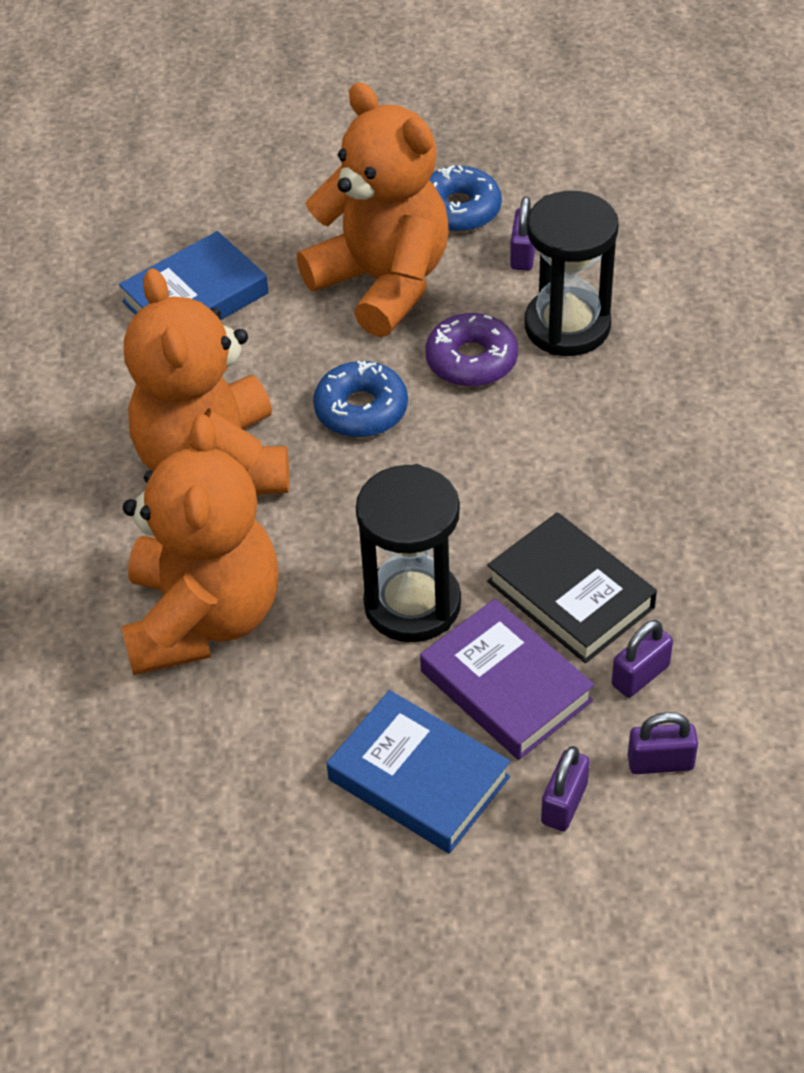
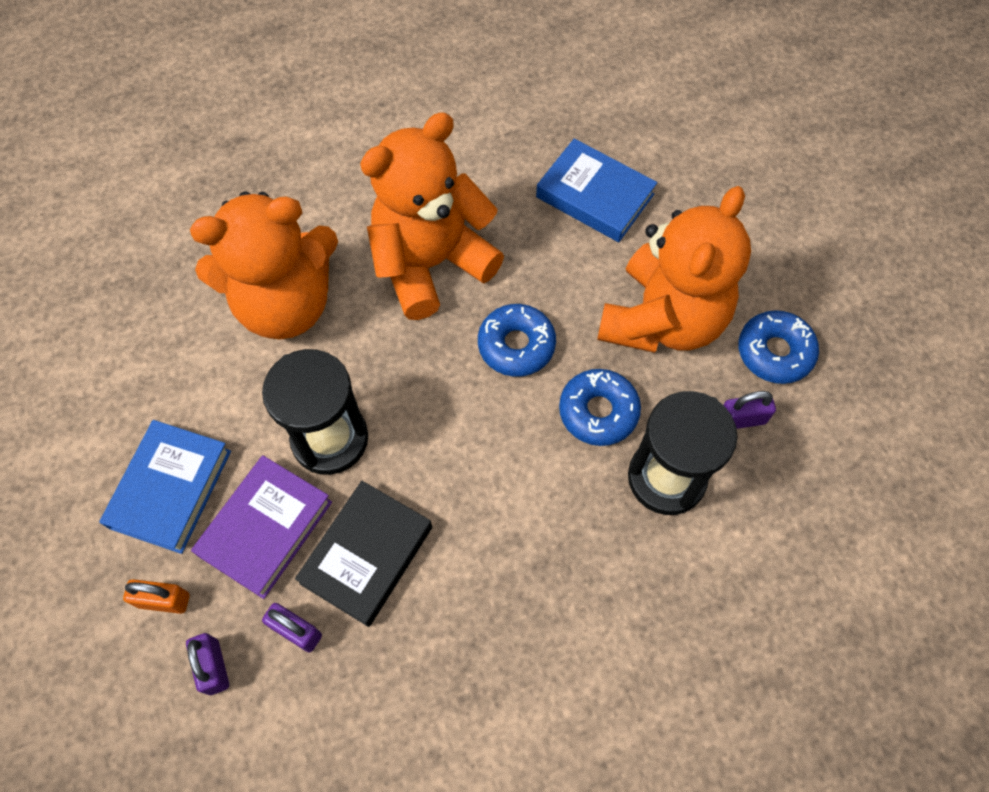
camera: 70 degrees right, 15 degrees up
purple donut [426,313,518,387] -> blue donut [559,369,641,446]
purple padlock [541,746,590,831] -> orange padlock [123,579,190,614]

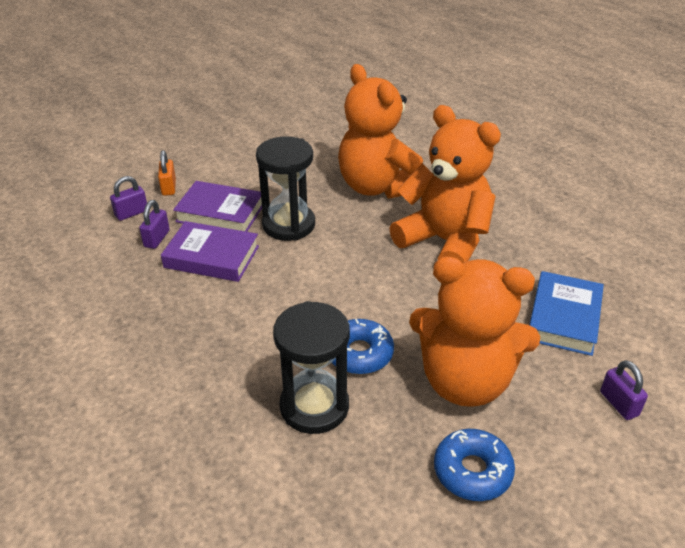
camera: 75 degrees right, 25 degrees down
blue book [99,420,231,554] -> none
black book [295,481,432,627] -> purple book [161,221,259,282]
blue donut [478,304,556,377] -> none
purple padlock [724,391,776,429] -> purple padlock moved to [600,360,648,420]

